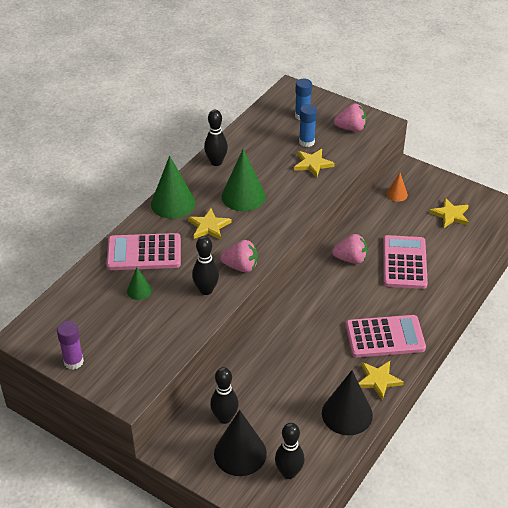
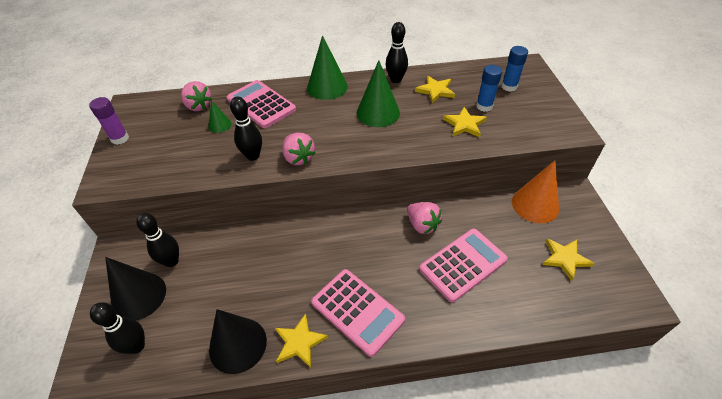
camera: 50 degrees right, 5 degrees up
yellow star [188,208,231,240] -> yellow star moved to [415,76,455,103]
pink strawberry [334,103,367,132] -> pink strawberry moved to [181,81,212,111]
orange cone [387,173,408,202] -> orange cone [512,160,559,223], size x1.95

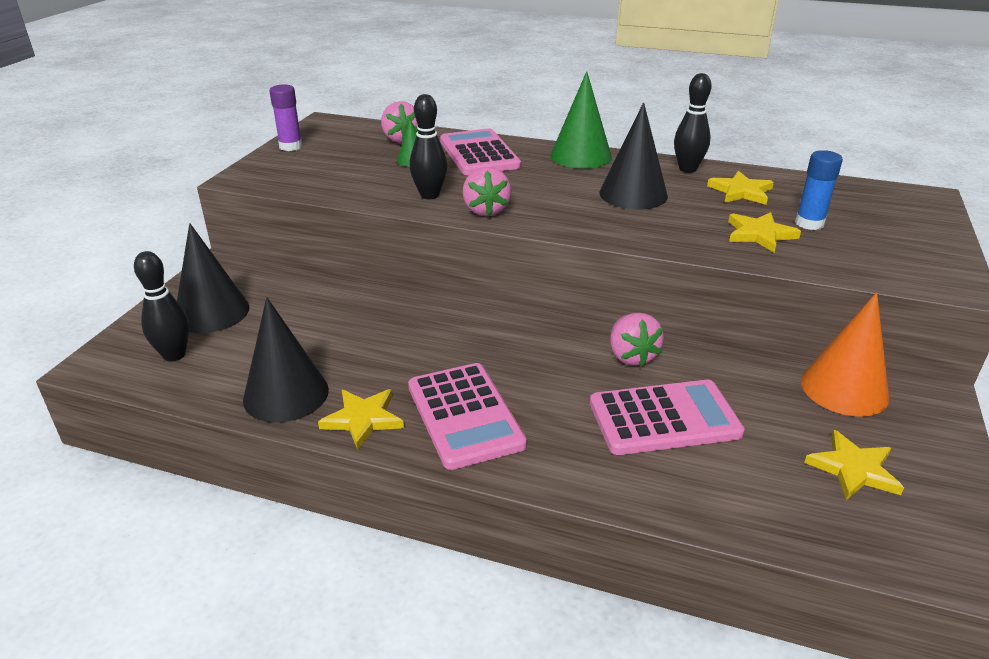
camera: 25 degrees right, 15 degrees down
black bowling pin [136,213,179,267] -> none
green cone [357,60,400,127] -> black cone [599,102,668,210]
blue glue stick [501,46,528,92] -> none

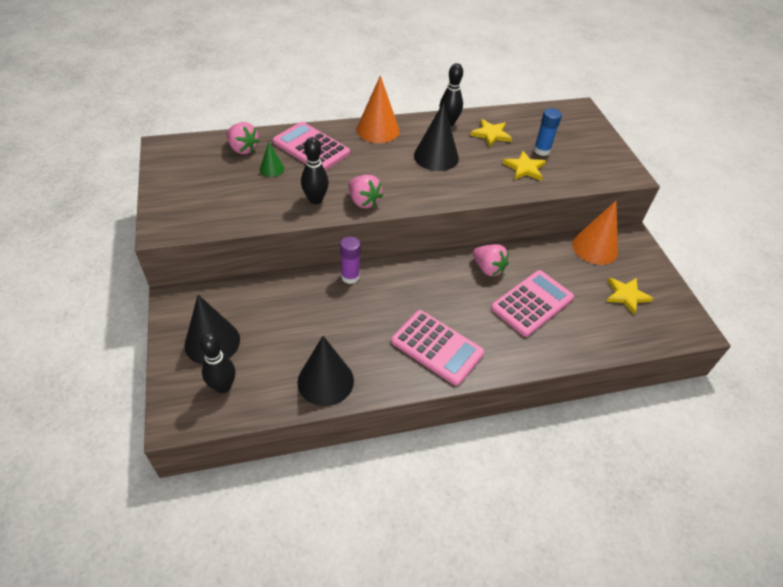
camera: 35 degrees left, 15 degrees up
purple glue stick [270,84,302,151] -> purple glue stick moved to [340,236,360,284]
yellow star [318,389,404,450] -> none
green cone [550,71,612,169] -> orange cone [357,75,400,143]

